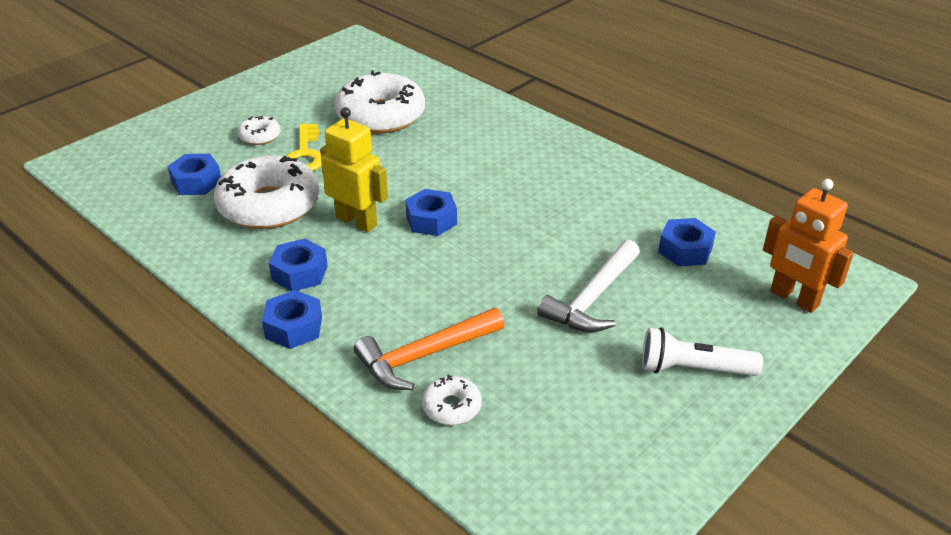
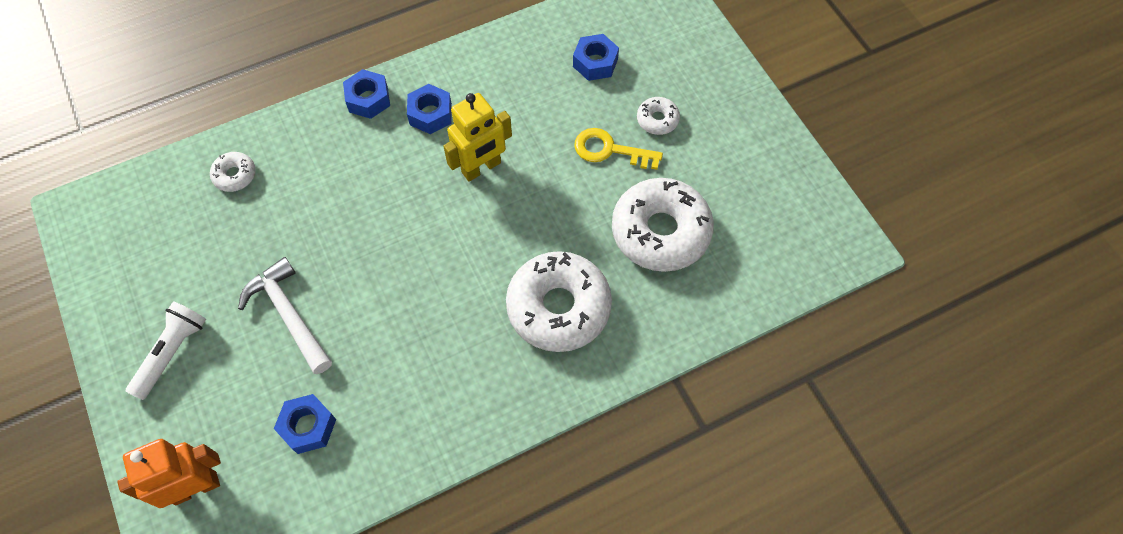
camera: 110 degrees right, 25 degrees up
white donut [214,155,319,229] -> white donut moved to [506,251,612,352]
orange hammer [354,308,505,390] -> none
blue nut [405,189,457,236] -> none

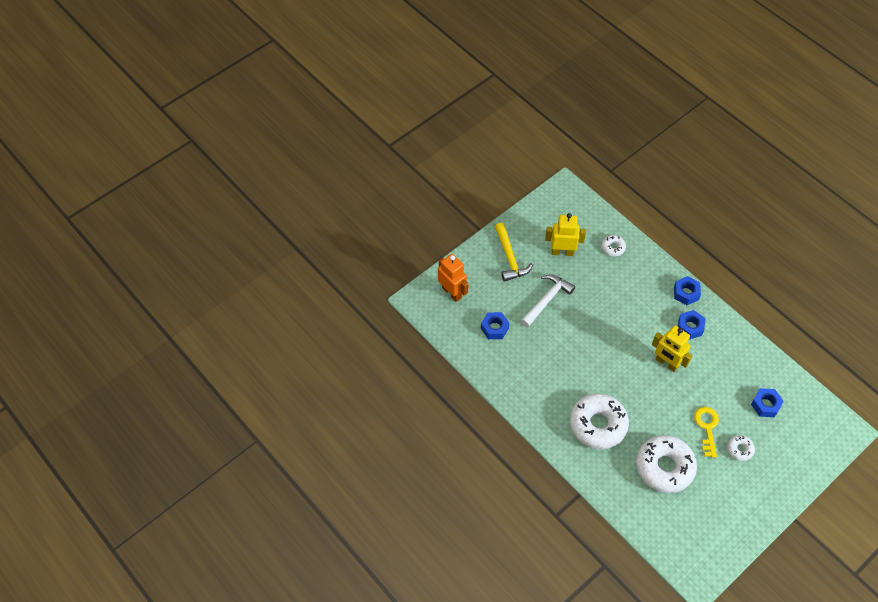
camera: 75 degrees right, 5 degrees down
white flashlight [125,301,206,400] -> yellow hammer [495,223,533,282]
none -> yellow robot [545,213,586,256]

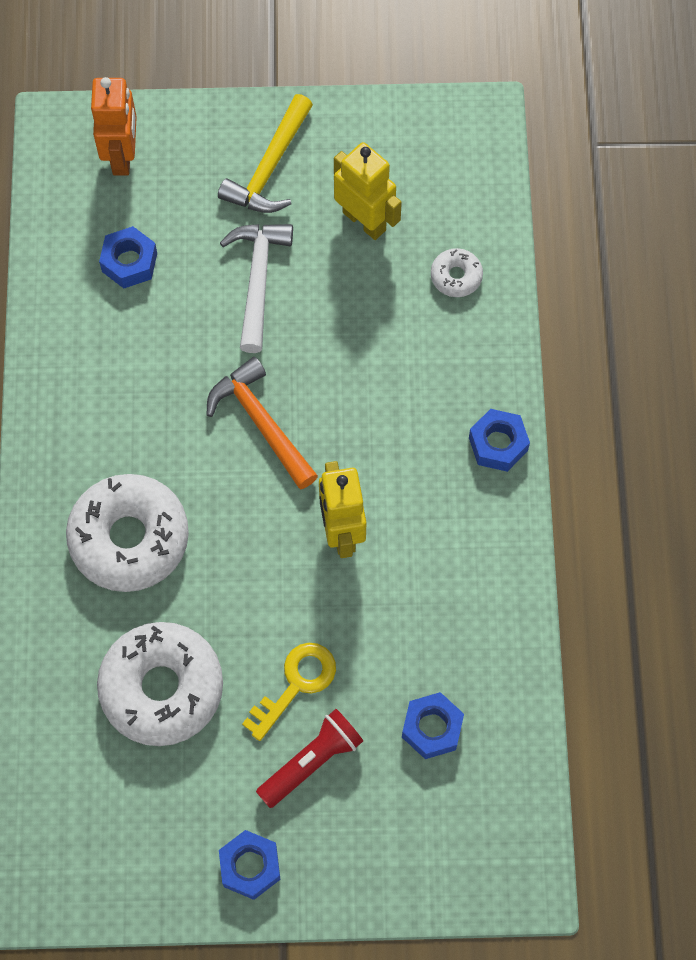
camera: 40 degrees right, 10 degrees up
white hammer [521,275,575,327] -> white hammer turned 75 degrees counterclockwise [220,224,293,353]
blue nut [678,310,706,339] -> blue nut moved to [219,830,281,900]
white donut [727,435,755,461] -> red flashlight [256,709,363,808]
none -> orange hammer [207,357,318,489]

